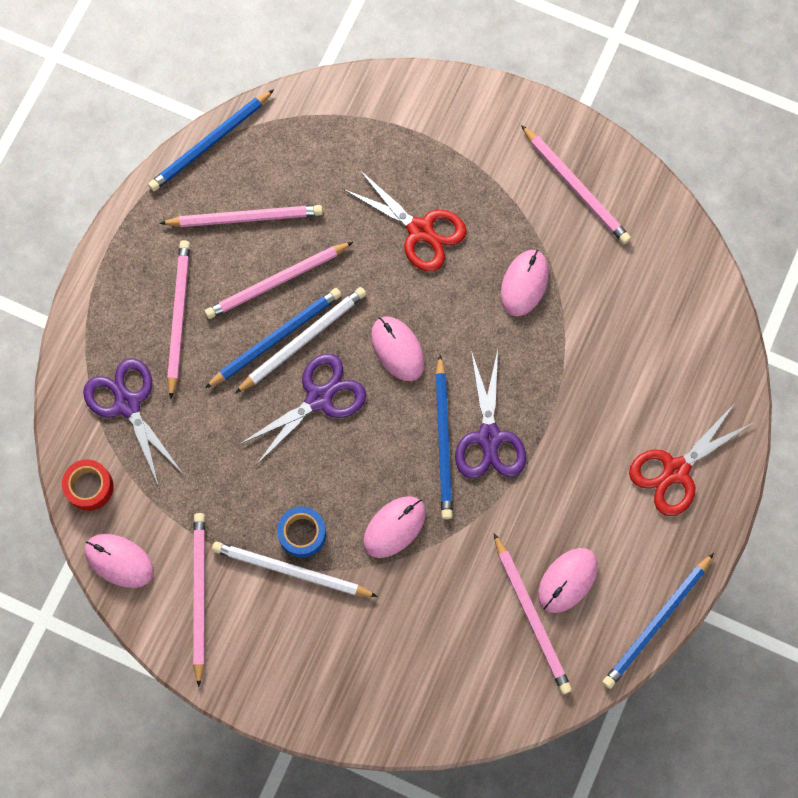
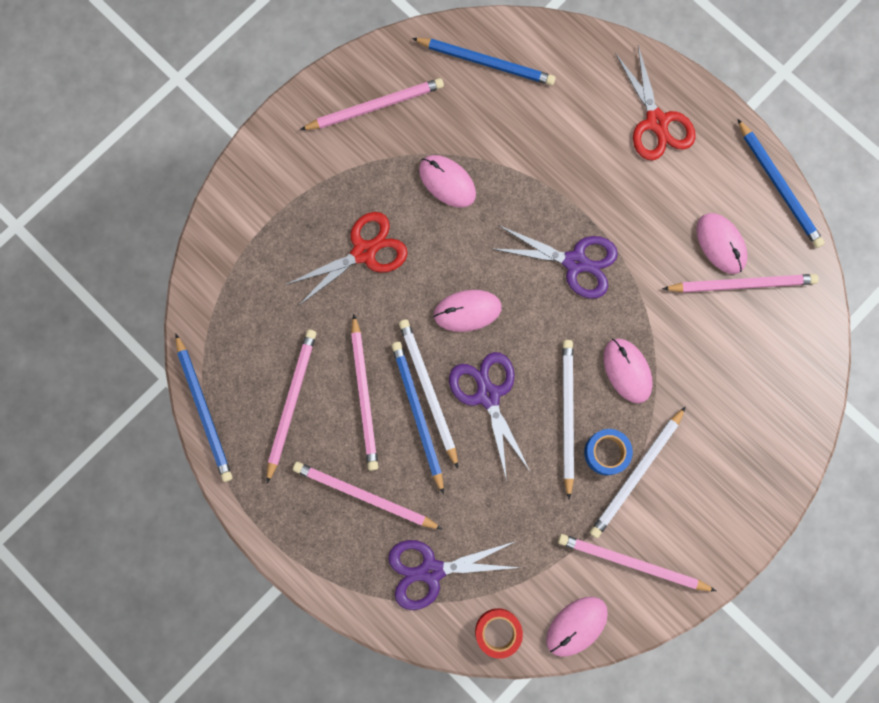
camera: 70 degrees left, 5 degrees up
blue pencil [435,355,453,519] -> blue pencil moved to [412,38,556,85]
none -> white pencil [562,340,574,499]

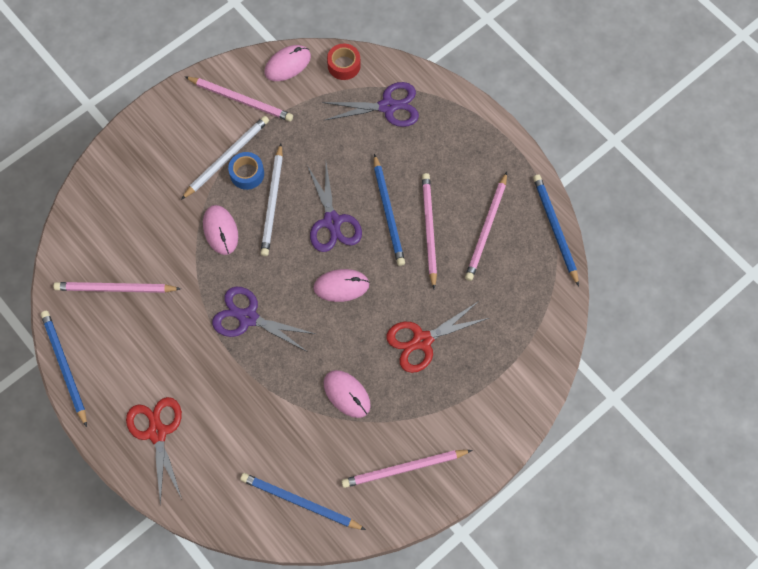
camera: 175 degrees left, 10 degrees down
pink pencil [293,462,443,530] -> none
white pencil [399,319,458,468] -> none
pink mouse [696,213,748,274] -> none

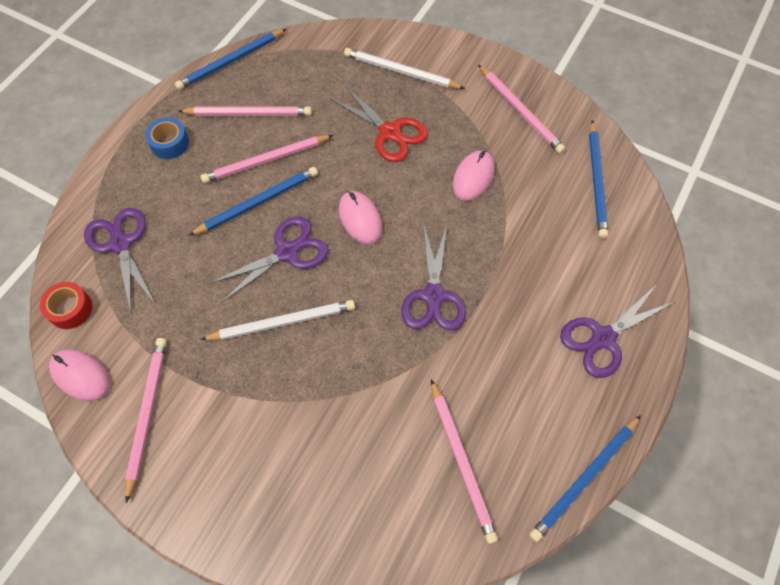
camera: 110 degrees left, 5 degrees down
red scissors [126,397,182,506] -> purple scissors [560,284,674,378]
white pencil [181,116,269,200] -> white pencil moved to [344,48,465,89]
pink mouse [203,205,238,255] -> none
blue tape [228,152,264,190] -> blue tape moved to [145,117,189,159]

